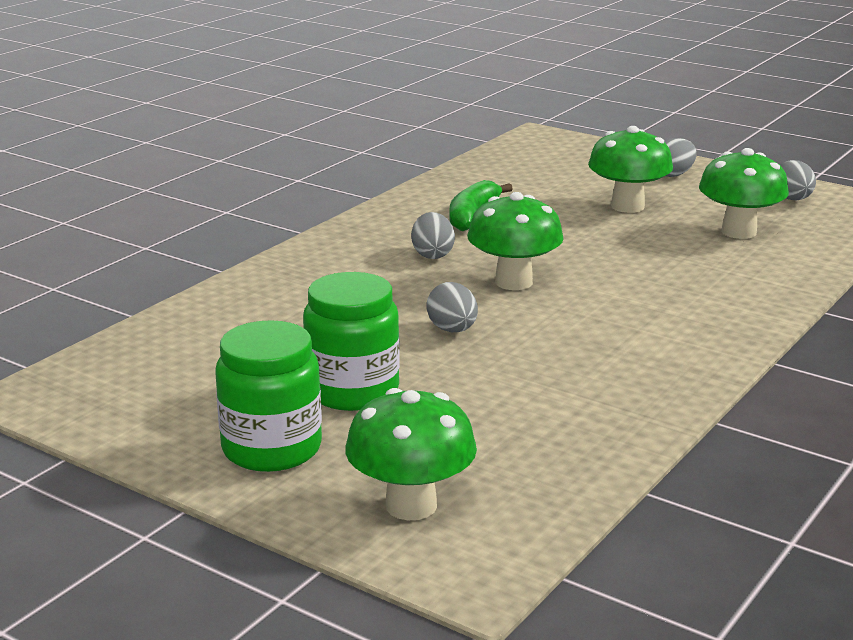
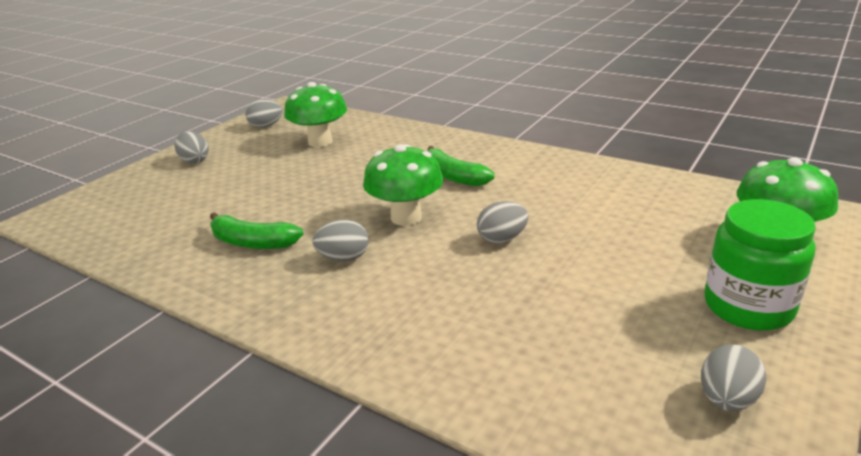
camera: 90 degrees left, 5 degrees up
green jar [303,272,400,411] -> none
green mushroom [588,126,673,213] -> none
none -> green banana [428,146,494,186]
none -> grey egg [701,345,766,411]

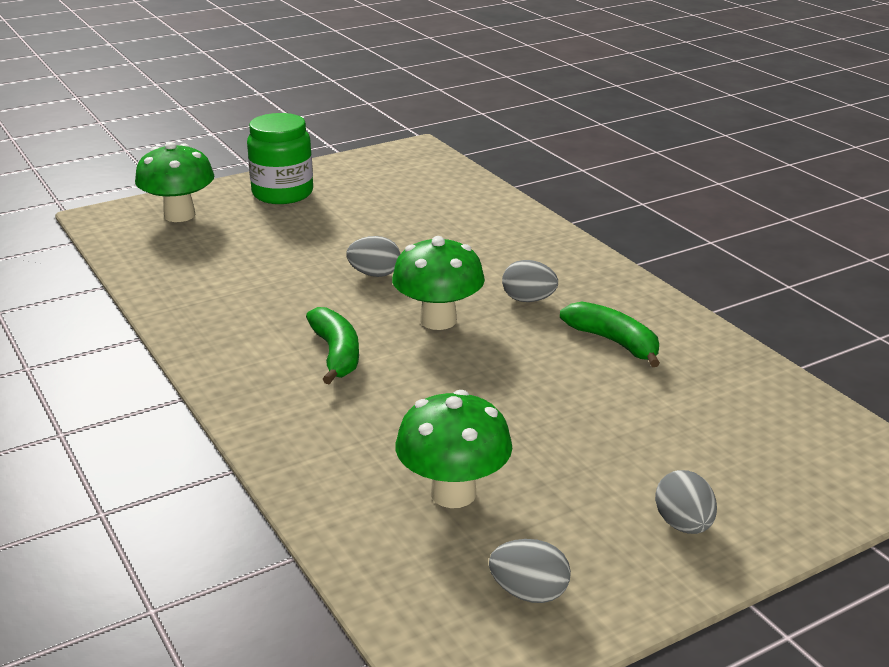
camera: 155 degrees left, 0 degrees up
grey egg [701,345,766,411] -> none

